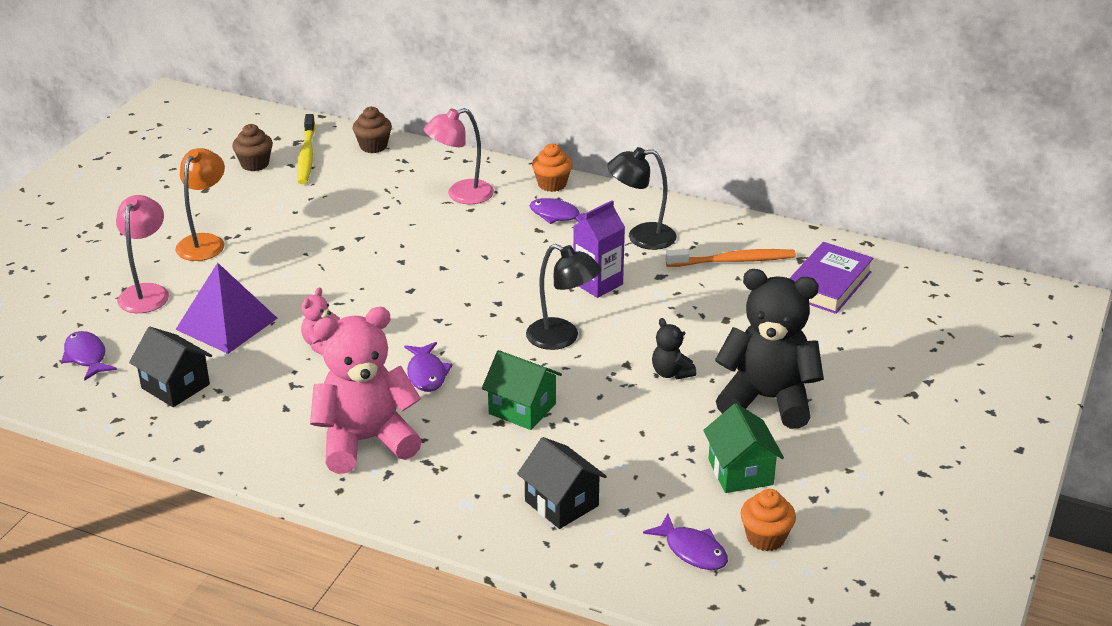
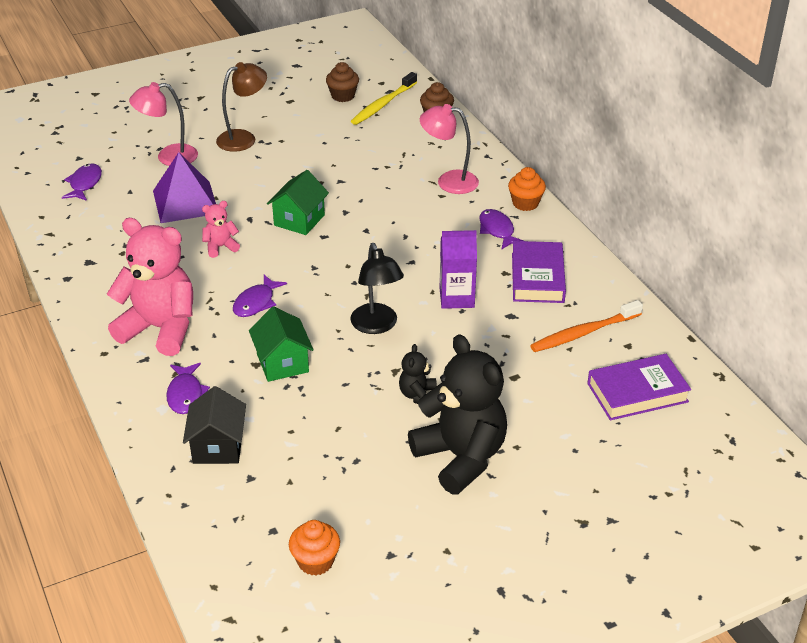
camera: 40 degrees right, 5 degrees up
pink lamp [116,195,169,313] -> pink lamp turned 150 degrees counterclockwise [129,82,198,166]
black house [129,327,212,407] -> none
orange lamp [175,148,225,261] -> brown lamp [216,62,267,152]
black lamp [607,147,676,250] -> purple book [512,241,566,303]
purple fish [643,514,728,570] -> purple fish moved to [166,363,210,414]
orange toothbrush [665,249,796,267] -> orange toothbrush turned 120 degrees clockwise [530,300,643,352]
green house [703,403,784,493] -> green house moved to [267,170,329,235]

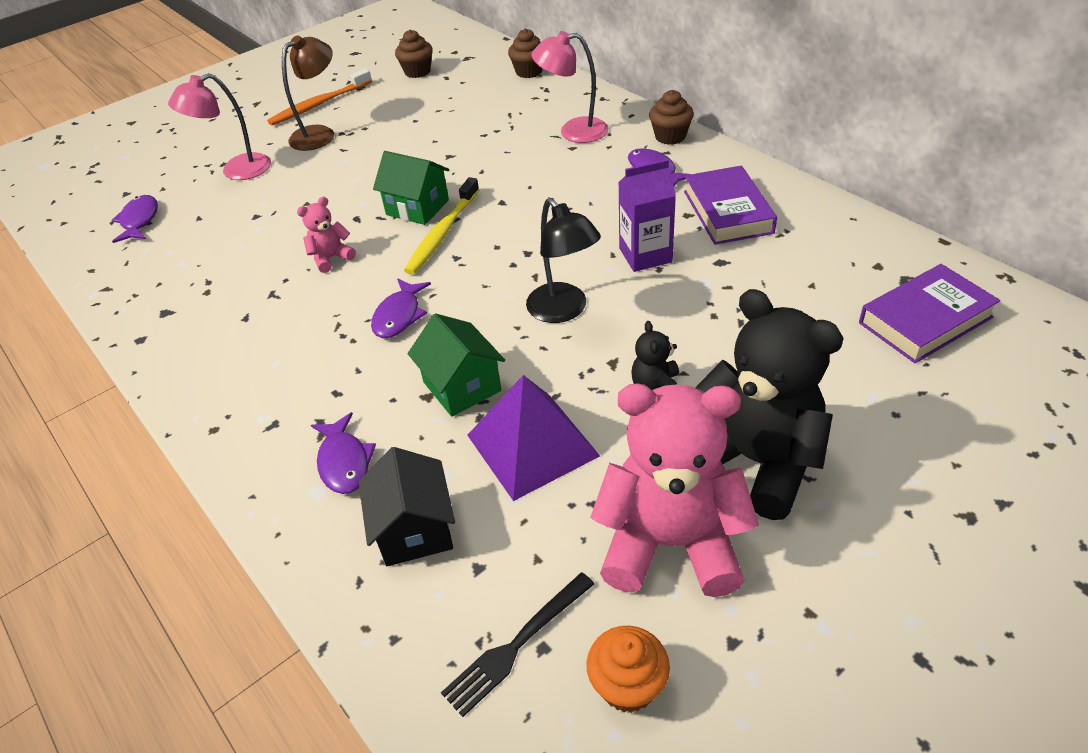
camera: 10 degrees left, 5 degrees up
pink teddy bear [107,218,193,356] -> pink teddy bear moved to [590,383,759,597]
purple pyramid [153,152,216,223] -> purple pyramid moved to [467,375,600,501]
green house [267,170,329,235] -> green house turned 75 degrees counterclockwise [373,151,450,225]
yellow toothbrush [351,72,417,125] -> yellow toothbrush moved to [404,177,479,275]
orange cupcake [508,167,546,211] -> brown cupcake [649,90,694,145]
orange toothbrush [530,300,643,352] -> orange toothbrush moved to [267,69,372,126]
none -> black fork [441,572,594,717]

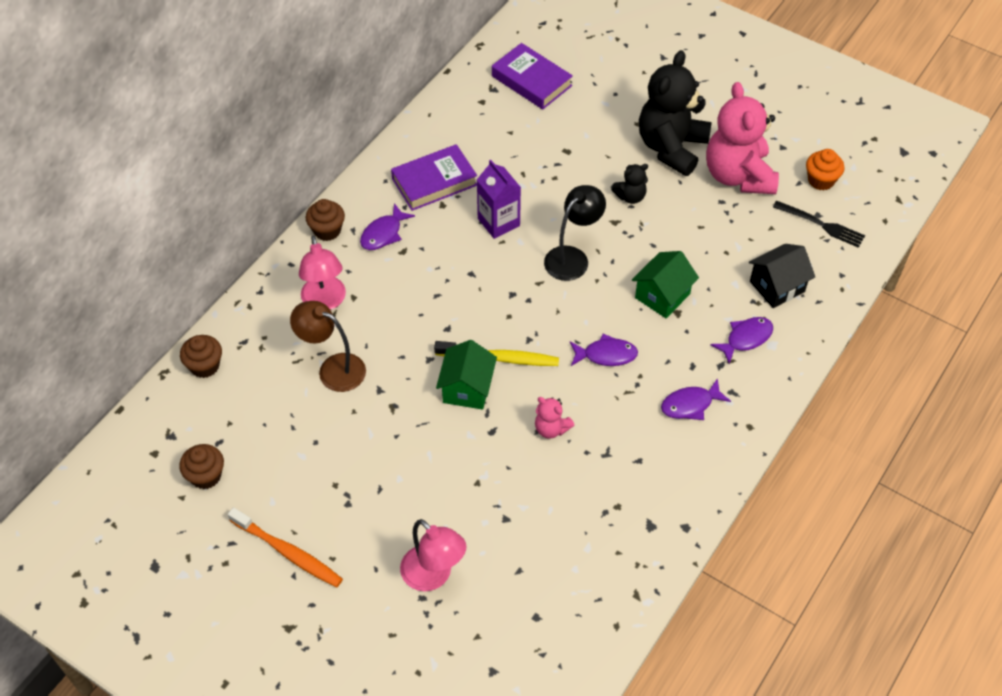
camera: 110 degrees left, 10 degrees up
purple fish [111,195,158,243] -> purple fish moved to [661,378,731,420]
brown lamp [282,35,334,151] -> brown lamp moved to [290,301,366,392]
purple pyramid [467,375,600,501] -> none

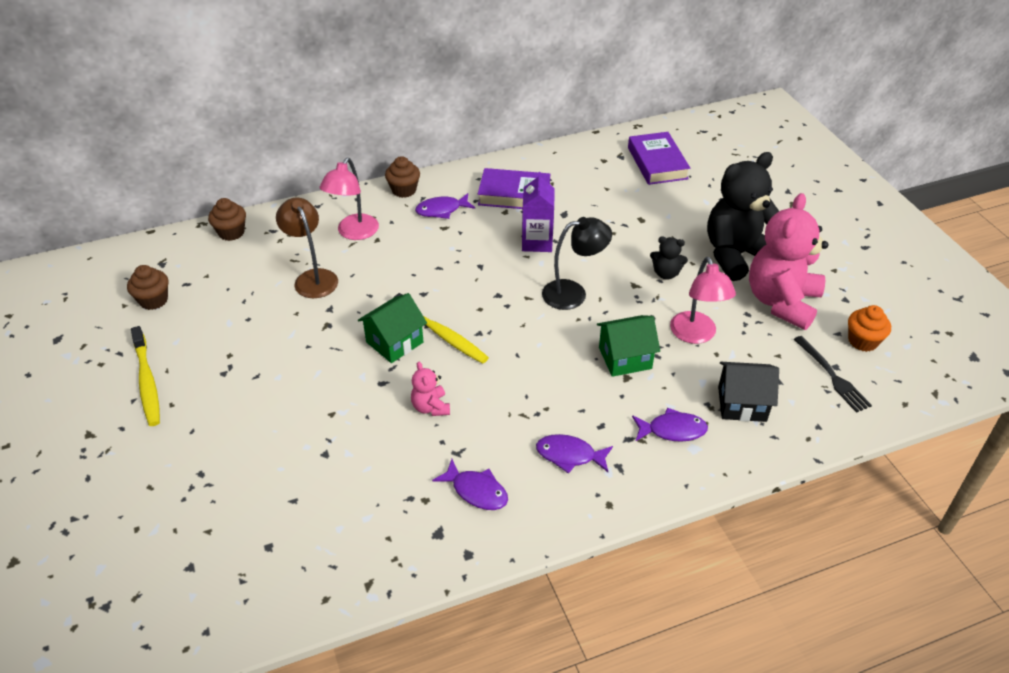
camera: 35 degrees right, 10 degrees down
orange toothbrush [228,507,343,587] -> yellow toothbrush [131,326,160,426]
pink lamp [400,519,466,591] -> pink lamp moved to [670,257,736,344]
purple fish [570,334,638,366] -> purple fish moved to [432,459,508,510]

